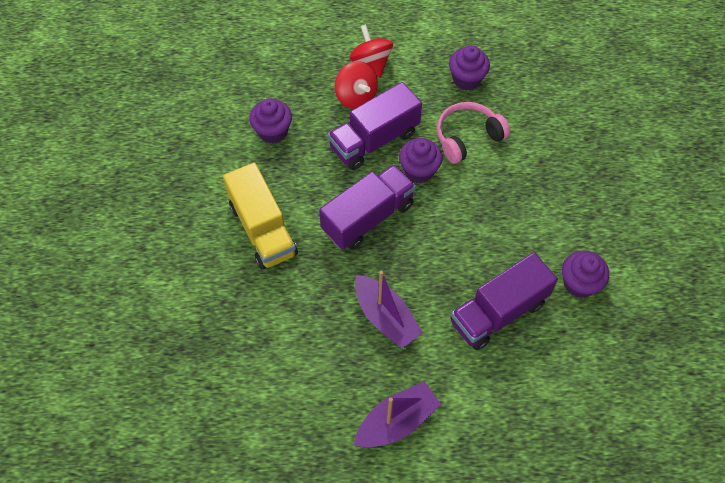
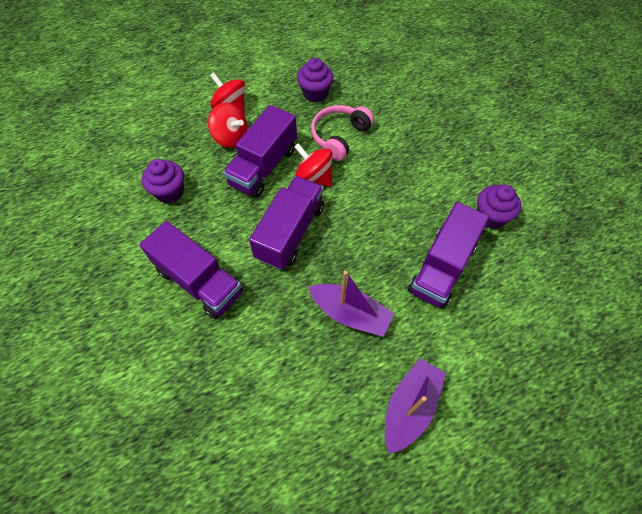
camera: 25 degrees left, 0 degrees up
yellow truck [223,162,298,269] -> purple truck [139,221,243,319]
purple cupcake [399,138,443,183] -> red spinning top [295,143,332,187]

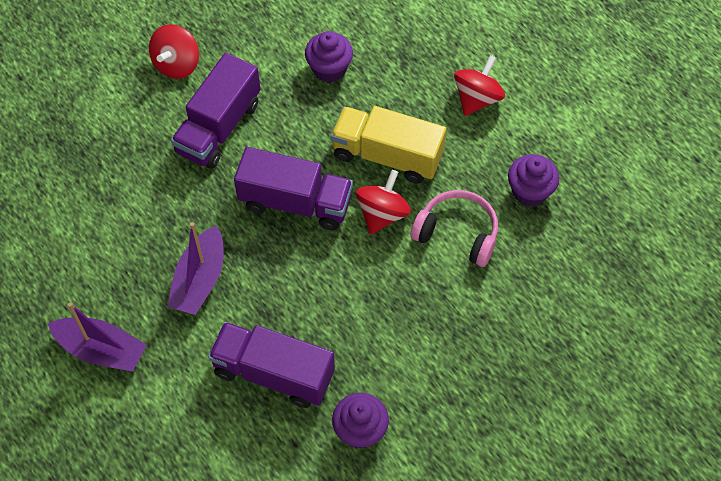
camera: 80 degrees right, 0 degrees up
red spinning top [208,103,247,148] -> red spinning top moved to [149,25,199,79]
purple truck [223,105,297,198] -> yellow truck [331,106,446,184]

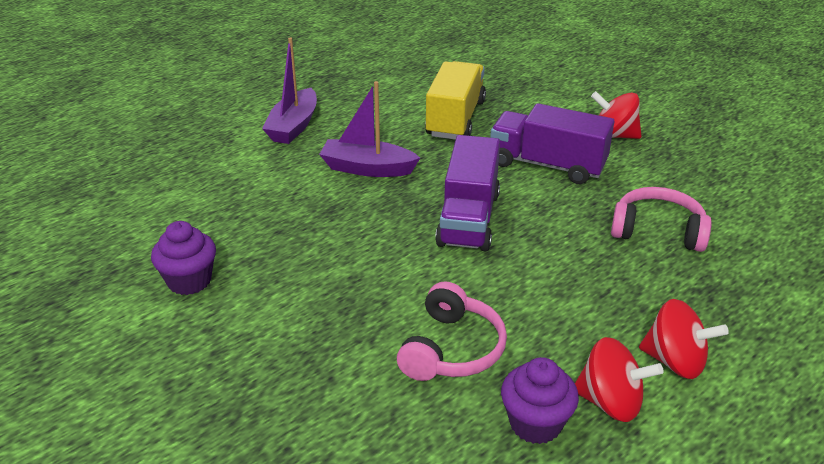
camera: 85 degrees right, 25 degrees down
purple truck [208,322,335,408] -> none
purple cupcake [305,31,353,83] -> pink headphones [611,187,712,252]
yellow truck [331,106,446,184] -> yellow truck moved to [425,61,486,140]
red spinning top [356,170,411,235] -> red spinning top moved to [575,337,663,422]

